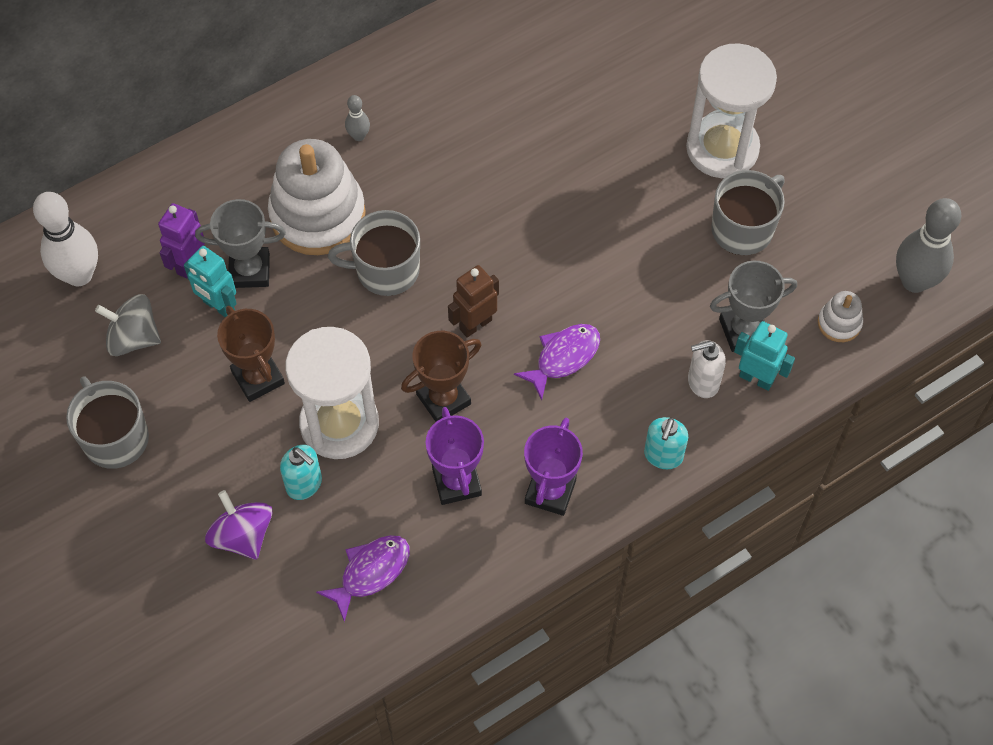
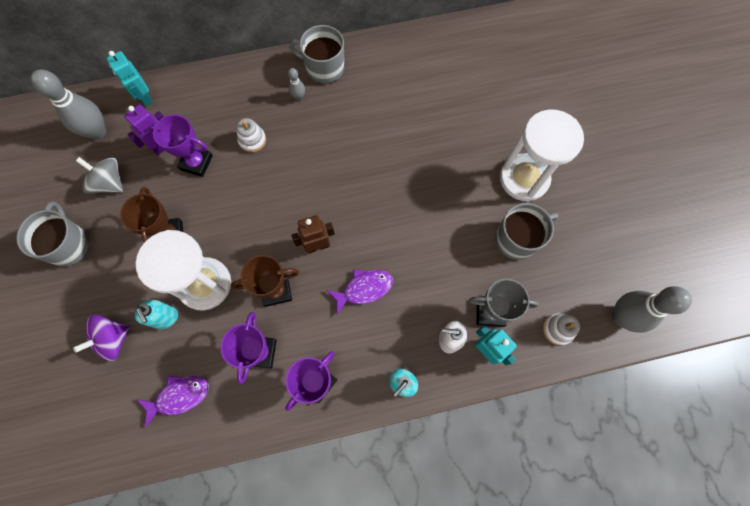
camera: 20 degrees right, 10 degrees up
white bowling pin [33,192,98,286] -> grey bowling pin [31,69,106,140]
turquoise robot [184,246,237,317] -> turquoise robot moved to [106,51,153,106]
grey trophy [195,199,286,288] -> purple trophy [148,114,213,177]
purple spinning top [205,490,272,560] -> purple spinning top turned 120 degrees counterclockwise [73,314,130,361]
white stacking toy [268,139,366,255] -> white stacking toy [236,118,266,153], size x0.45
grey mug [328,210,420,296] -> grey mug moved to [289,25,344,84]

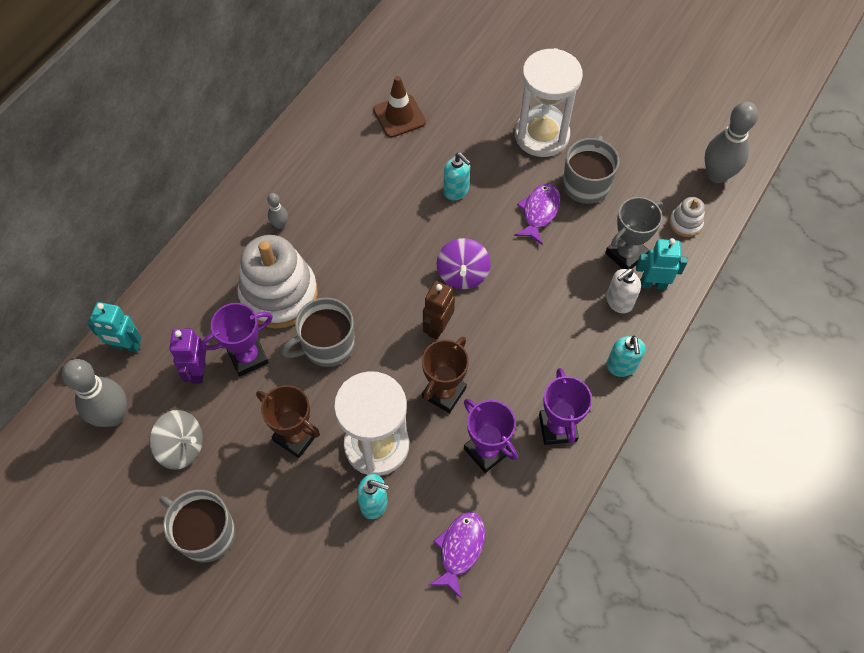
camera: 45 degrees left, 10 degrees down
purple spinning top [73,314,130,361] -> purple spinning top moved to [437,238,491,289]
grey spinning top [76,157,123,194] -> grey spinning top turned 150 degrees counterclockwise [149,410,203,470]
white stacking toy [236,118,266,153] -> white stacking toy [237,235,318,329], size x2.24
grey mug [289,25,344,84] -> grey mug moved to [281,297,355,367]
purple fish [327,270,393,315] -> purple fish moved to [514,183,560,245]
none -> brown traffic cone [373,76,426,138]
none -> turquoise soap dispenser [443,153,471,201]

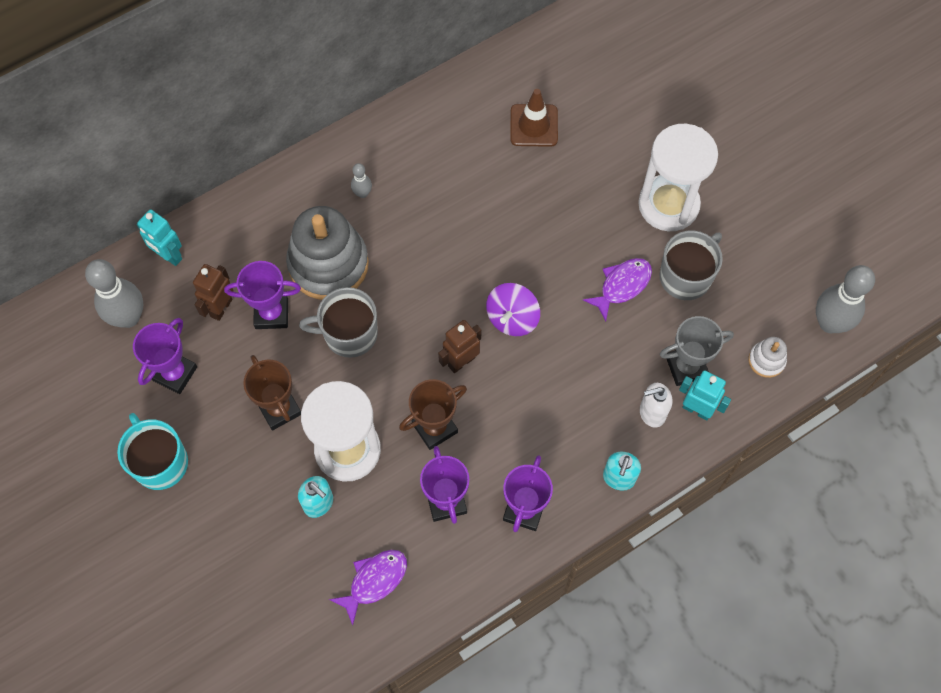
camera: 25 degrees right, 5 degrees up
grey spinning top [149,410,203,470] -> purple trophy [133,318,197,394]
grey mug [159,490,236,563] -> turquoise mug [117,413,188,490]
purple robot [169,328,206,384] -> brown robot [193,264,234,321]
white stacking toy [237,235,318,329] -> grey stacking toy [286,206,369,300]
turquoise soap dispenser [443,153,471,201] -> none

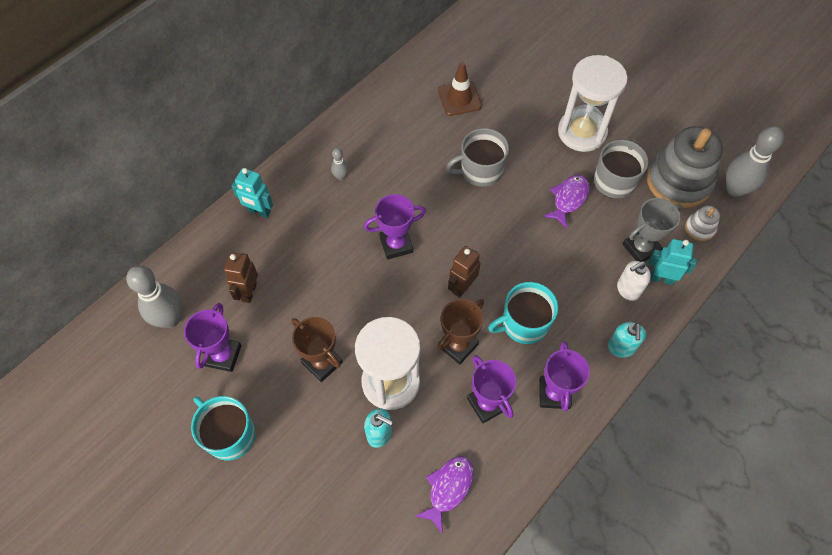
camera: 15 degrees left, 5 degrees down
turquoise robot [137,209,182,266] -> turquoise robot moved to [231,168,273,218]
purple trophy [224,261,301,329] -> purple trophy moved to [364,194,426,260]
grey stacking toy [286,206,369,300] -> grey stacking toy moved to [647,126,723,208]
grey mug [299,287,378,358] -> grey mug moved to [446,128,509,187]
purple spinning top [486,283,540,336] -> none
none -> turquoise mug [488,282,558,344]

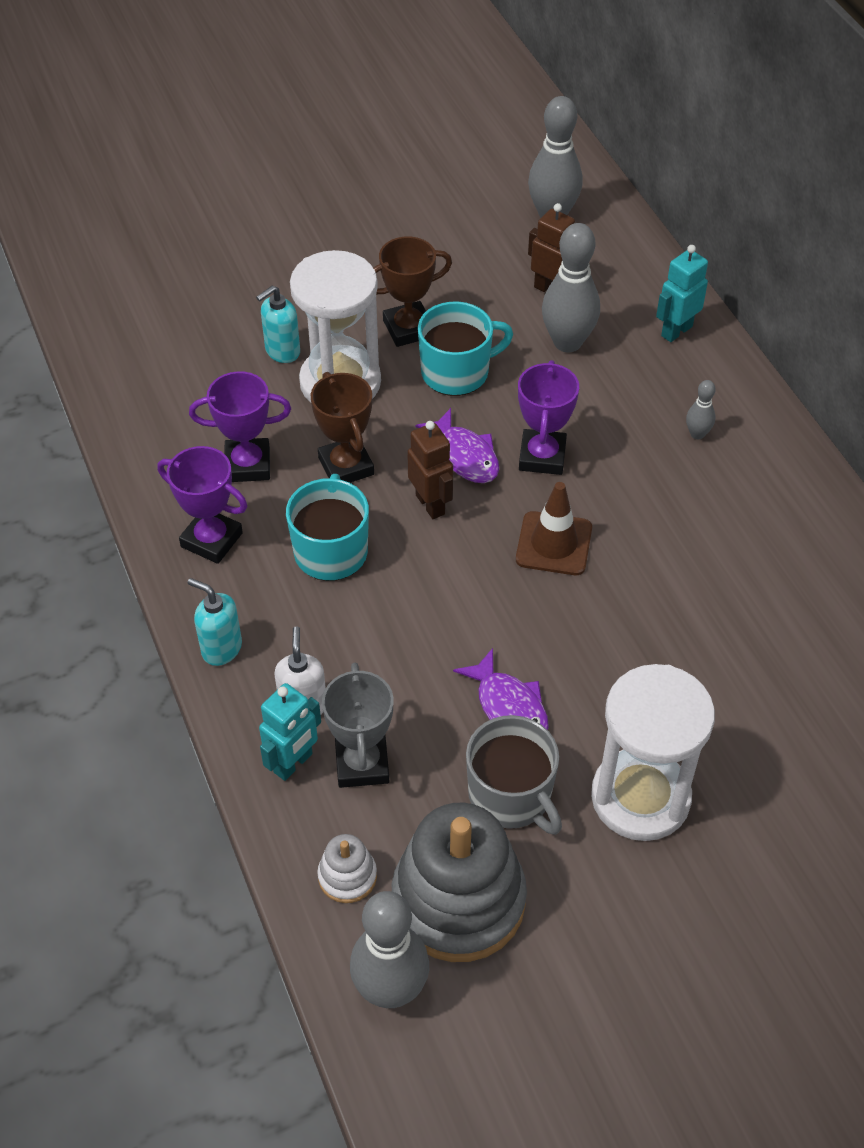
camera: 115 degrees right, 10 degrees down
purple trophy [184,303,241,372] -> none
turquoise mug [191,396,256,461] -> turquoise mug moved to [418,301,513,396]
purple fish [415,456,474,534] -> purple fish moved to [416,408,499,483]
brown traffic cone [438,62,482,116] -> brown traffic cone moved to [516,482,592,575]
grey mug [446,128,509,187] -> none
none -> grey bowling pin [542,223,600,352]

